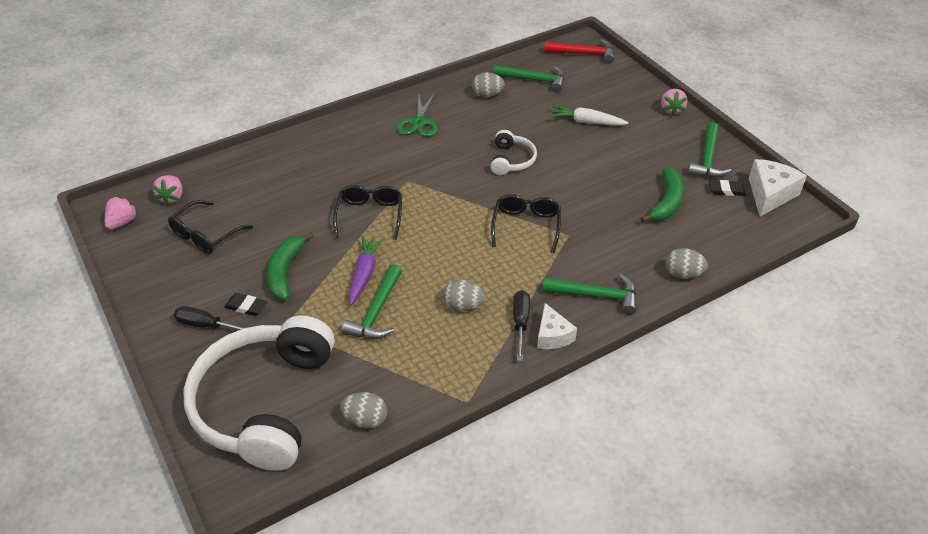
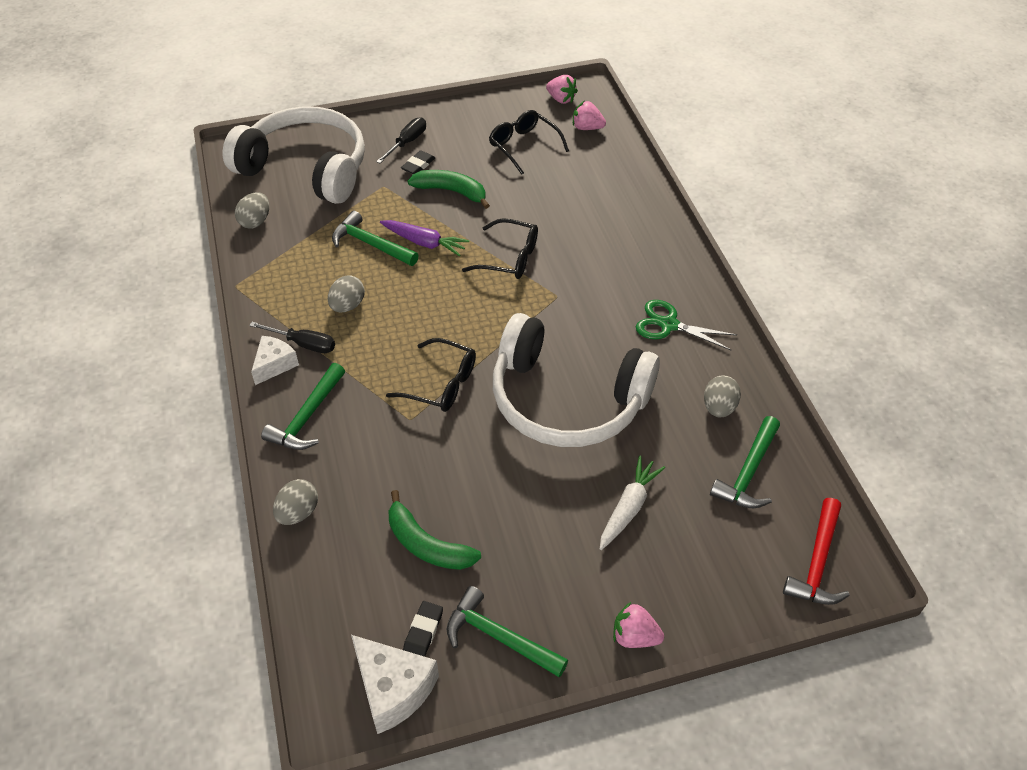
camera: 105 degrees right, 5 degrees up
white headphones [491,130,537,175] -> white headphones [493,313,660,447], size x2.27
white cheese [537,303,577,349] -> white cheese turned 120 degrees clockwise [251,336,299,385]

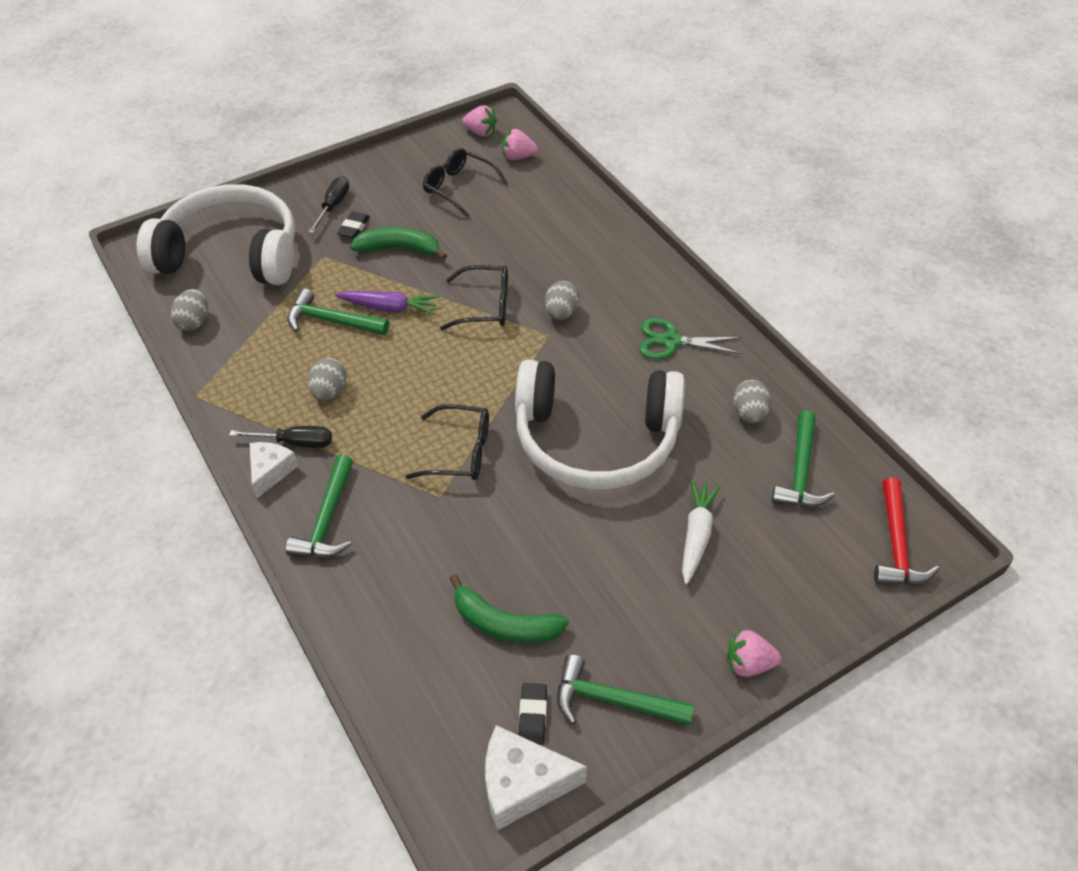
camera: 15 degrees left, 0 degrees up
grey egg [273,479,318,525] -> grey egg moved to [545,281,579,320]
white cheese [351,635,439,734] -> white cheese turned 150 degrees clockwise [485,725,587,830]

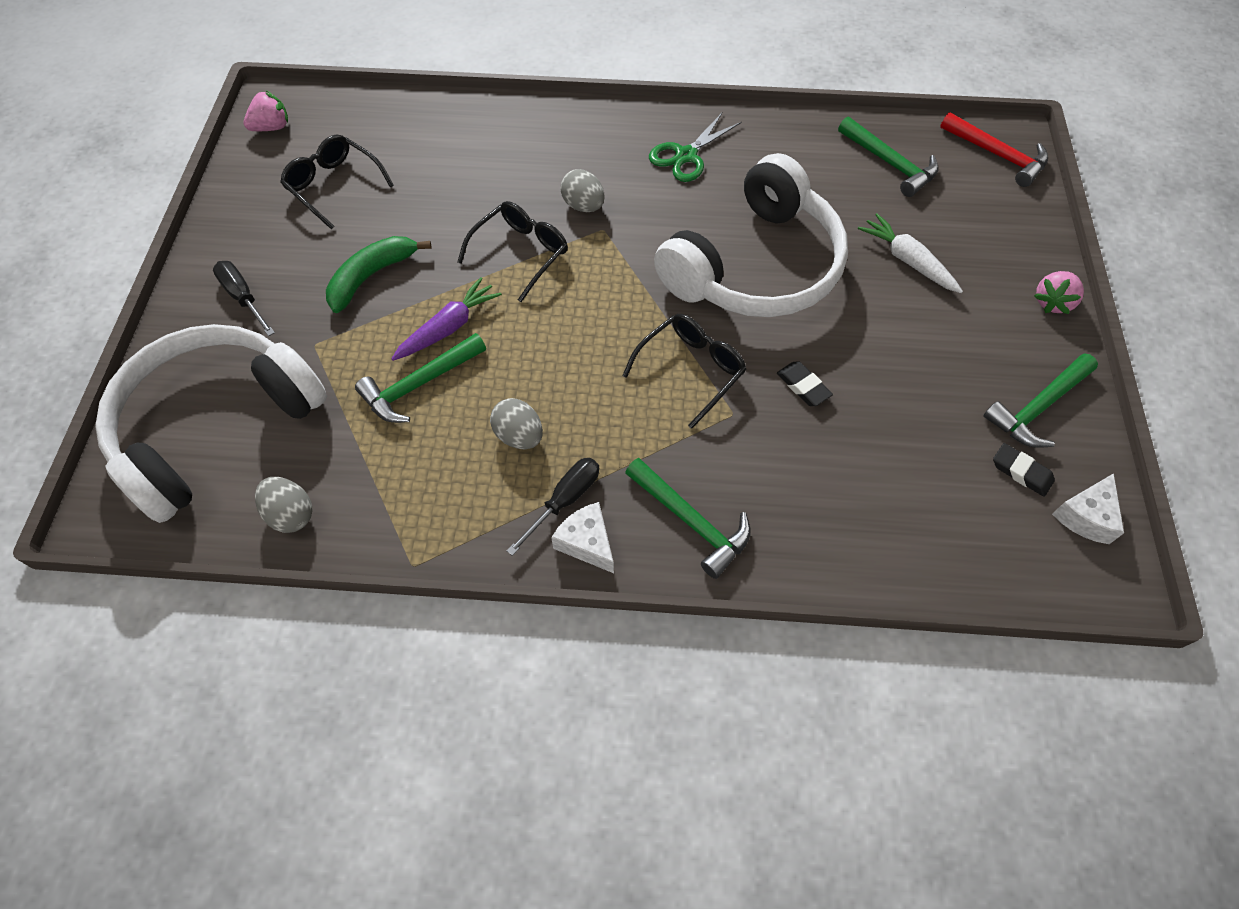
camera: 55 degrees left, 10 degrees up
black eraser [337,211,370,239] -> black eraser moved to [777,361,833,406]
black glasses [423,148,508,218] -> black glasses turned 60 degrees clockwise [280,135,394,229]
green banana [449,574,568,643] -> none
white cheese [485,725,587,830] -> white cheese [1052,473,1124,544], size x0.66
pink strawberry [502,129,538,160] -> none
grey egg [733,380,771,423] -> none

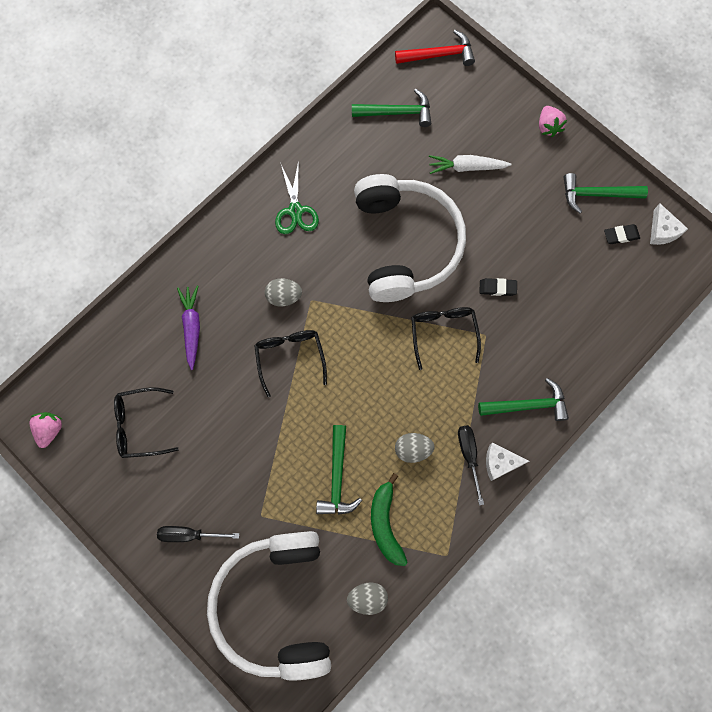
camera: 50 degrees left, 15 degrees up
green banana [326,236,431,313] -> green banana moved to [371,473,407,566]
purple carrot [391,277,502,361] -> purple carrot moved to [177,286,200,370]
green hammer [983,353,1098,448] -> green hammer turned 90 degrees clockwise [563,173,648,213]

